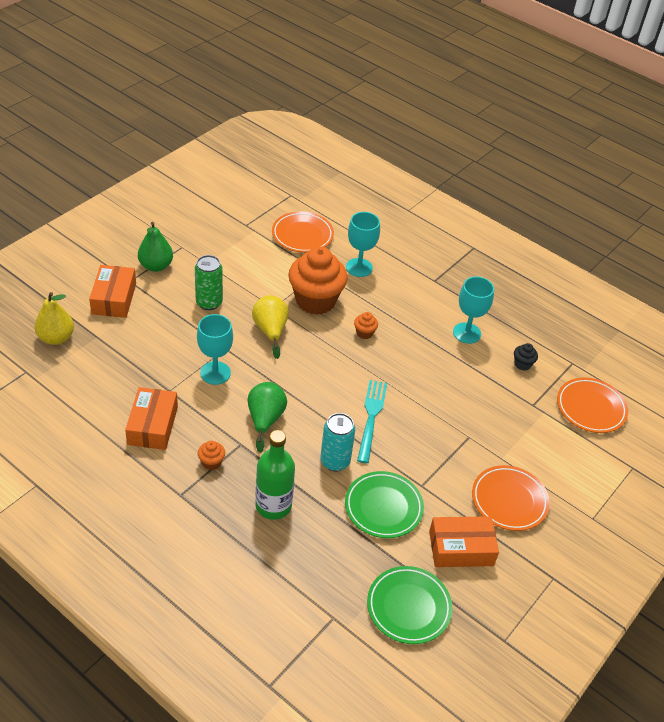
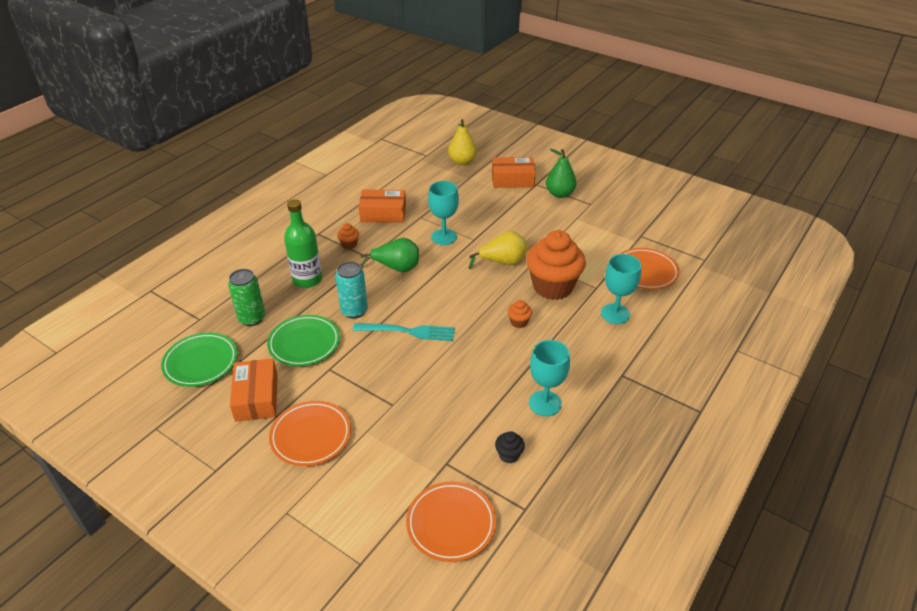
camera: 90 degrees right, 5 degrees down
green can [195,255,223,310] -> green can moved to [228,269,265,326]

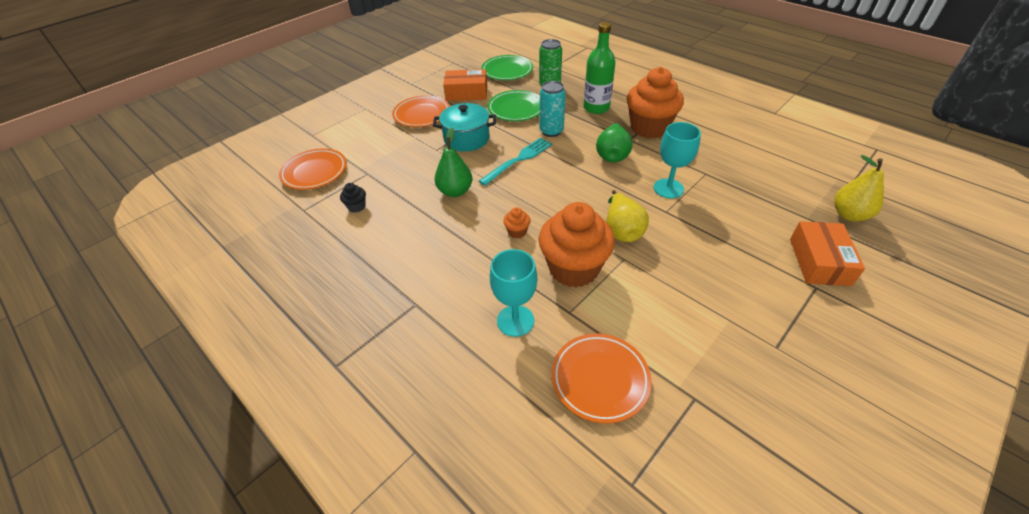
camera: 100 degrees right, 5 degrees up
orange cupcake [337,223,359,249] -> orange cupcake [627,67,684,138], size x2.48
turquoise fork [353,323,455,341] -> turquoise fork turned 150 degrees counterclockwise [479,137,552,186]
orange box [359,189,406,223] -> none
turquoise goblet [529,340,570,417] -> none
green pear [546,149,577,198] -> green pear moved to [435,127,472,197]
none -> turquoise pot [433,103,496,152]

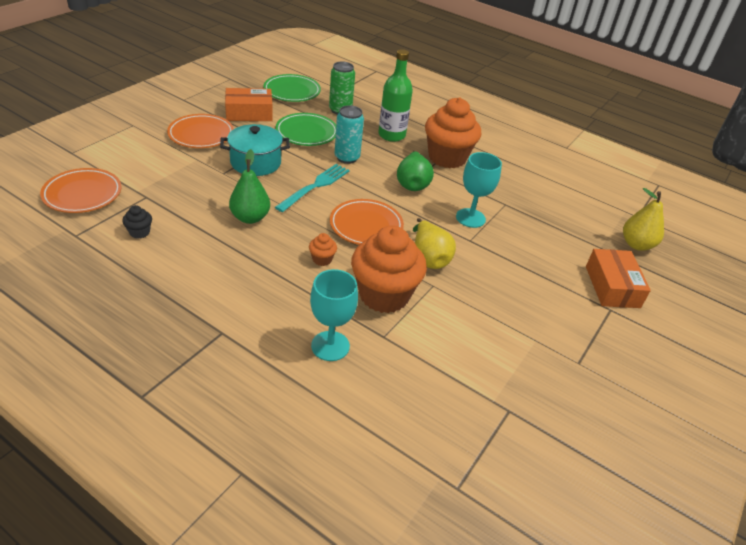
camera: 15 degrees left, 5 degrees down
orange plate [551,333,652,424] -> orange plate moved to [330,199,404,245]

